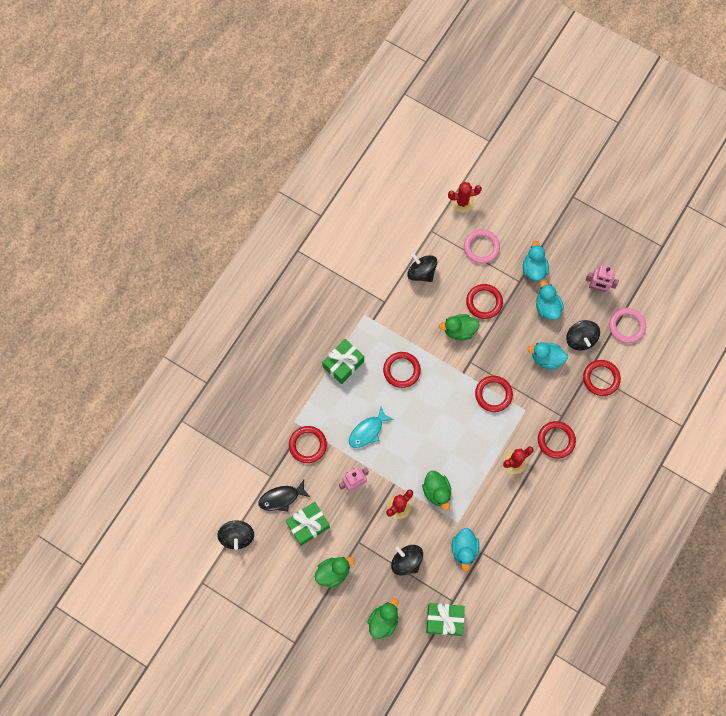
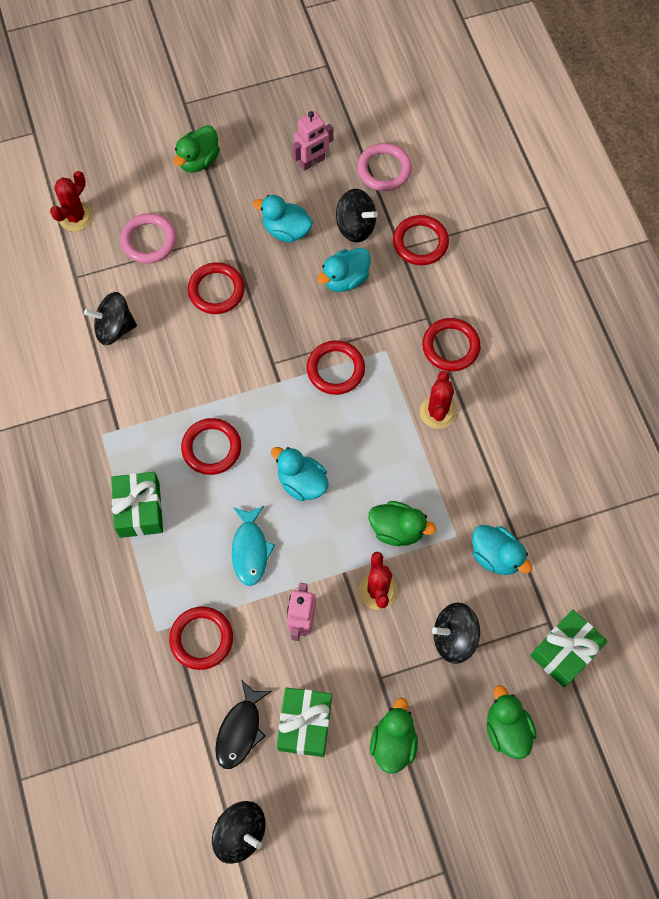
camera: 50 degrees left, 5 degrees down
green duck [439,314,480,340] -> green duck moved to [174,125,220,173]
turquoise duck [523,241,549,281] -> turquoise duck moved to [271,447,329,501]

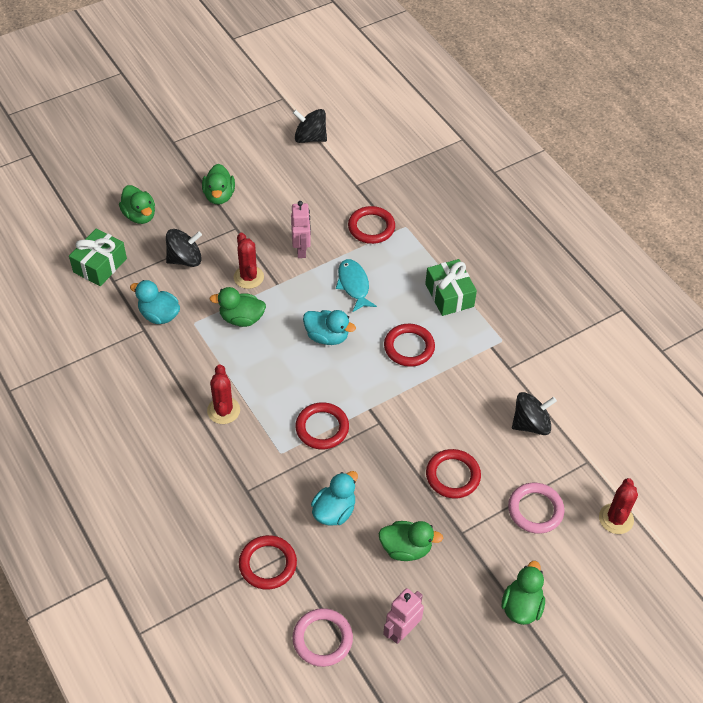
camera: 165 degrees right, 15 degrees down
black fish [215,681,272,769] -> none
turquoise duck [253,195,313,243] -> green duck [378,521,443,561]
green gift [277,687,332,757] -> none
black spinning top [336,189,378,243] -> none
red ring [422,318,481,371] -> none

